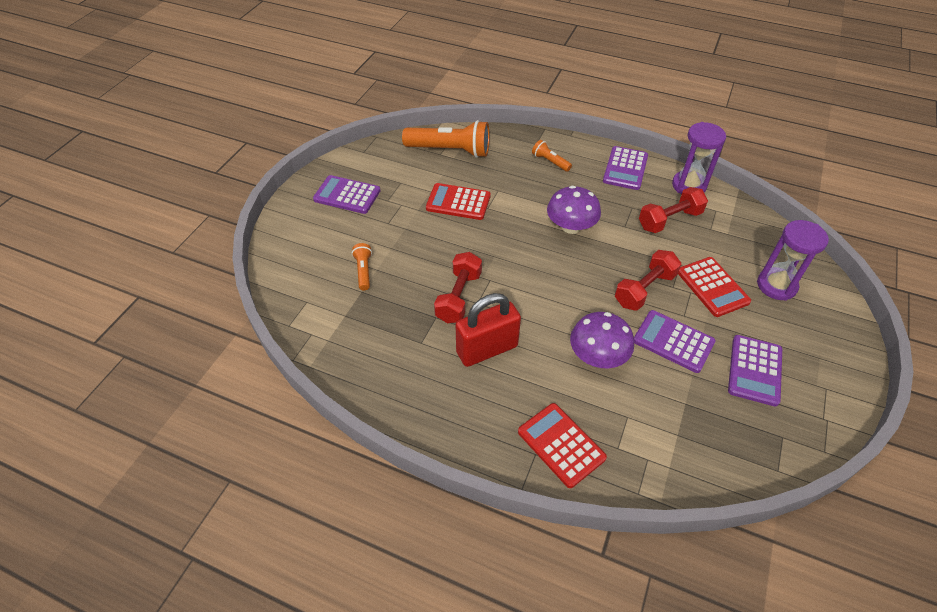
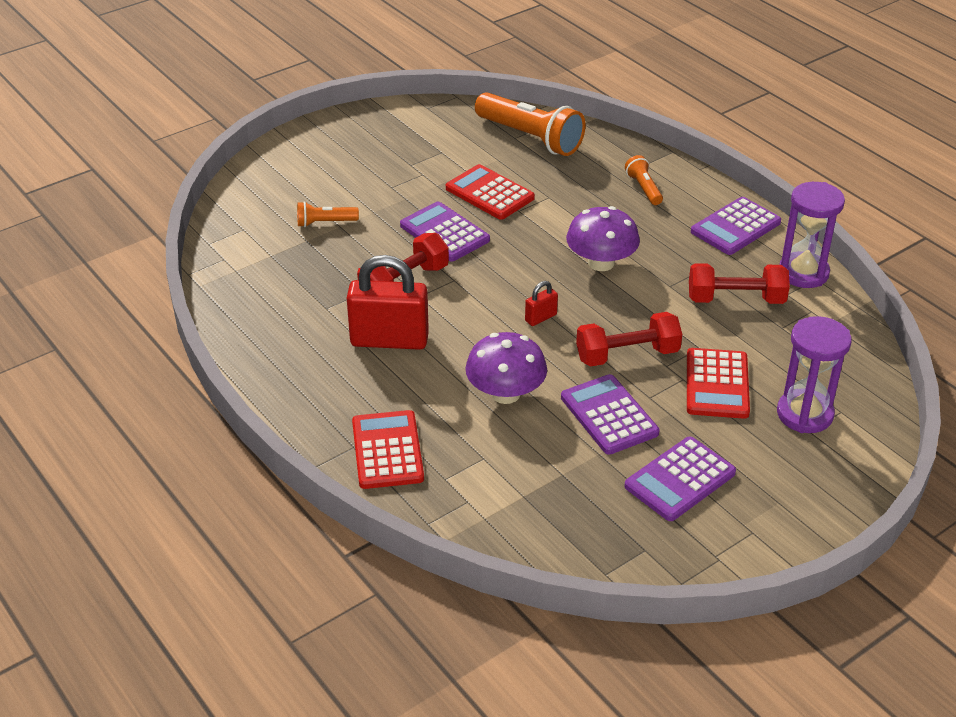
camera: 30 degrees right, 10 degrees down
purple calculator [313,175,381,214] -> purple calculator moved to [400,202,490,262]
orange flashlight [352,243,372,290] -> orange flashlight turned 120 degrees counterclockwise [297,201,359,227]
none -> red padlock [525,281,558,326]

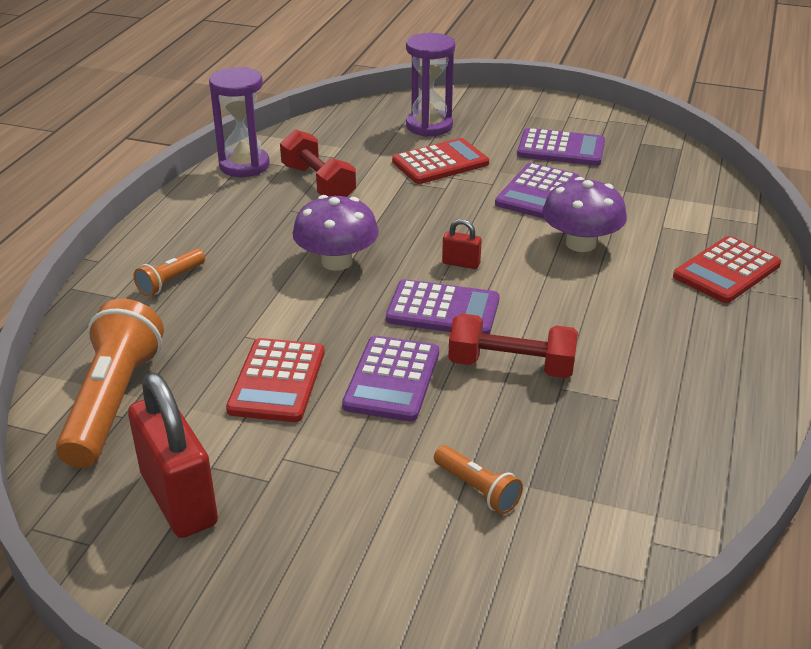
camera: 125 degrees left, 5 degrees down
red padlock [347,255,429,350] -> red padlock moved to [128,373,218,538]
red dumbbell [576,312,682,367] -> none
purple calculator [691,197,781,255] -> purple calculator moved to [386,279,500,334]

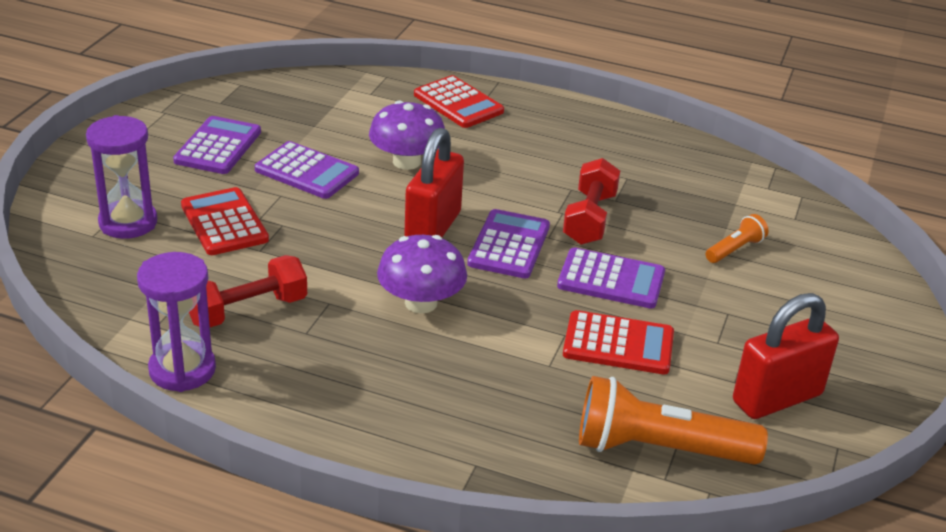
camera: 90 degrees left, 0 degrees up
orange flashlight [134,249,205,296] -> none
red padlock [442,219,482,269] -> red padlock [404,128,464,237], size x2.27

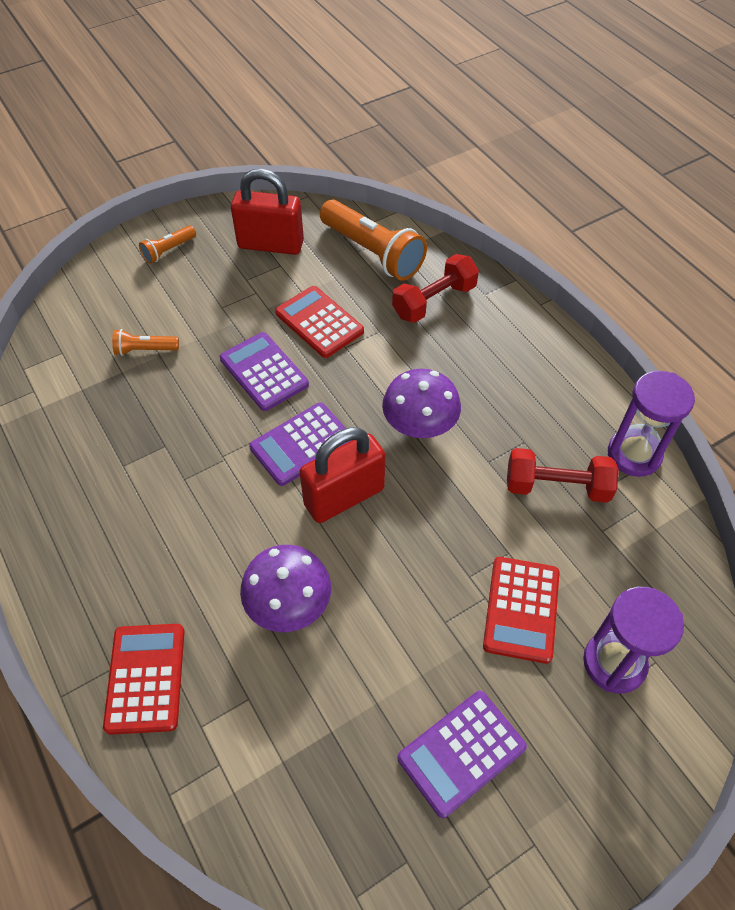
camera: 140 degrees left, 20 degrees up
purple calculator [255,141,359,199] -> none
red dumbbell [563,158,620,245] -> red dumbbell moved to [392,254,479,323]
none -> orange flashlight [139,225,196,264]

